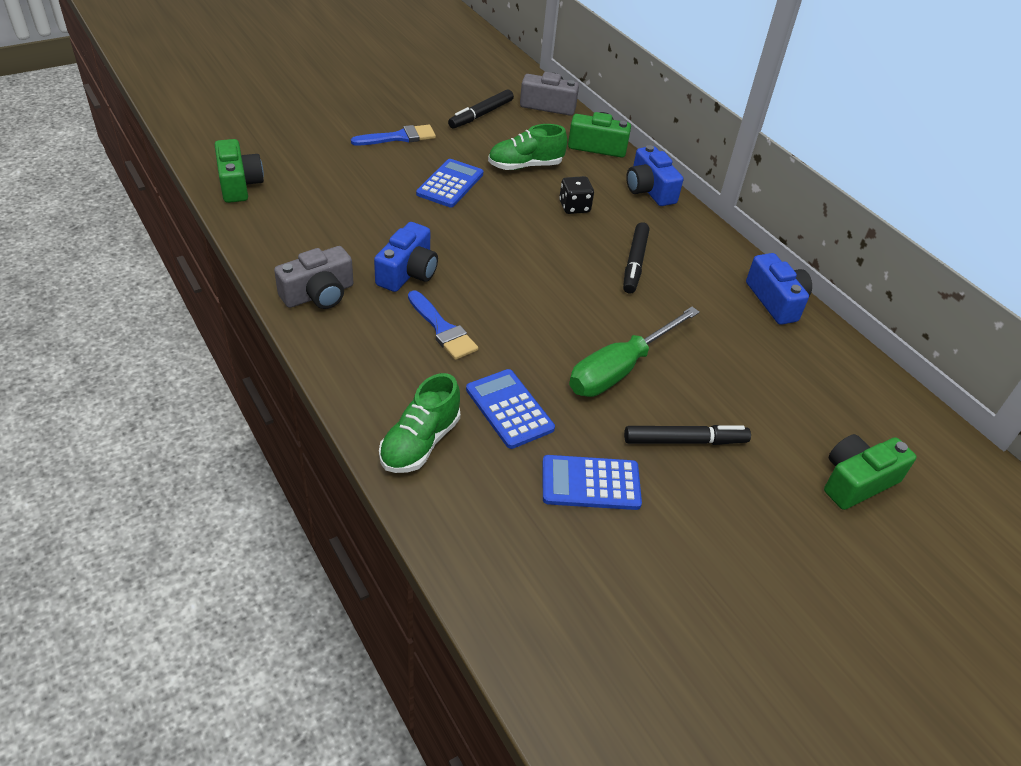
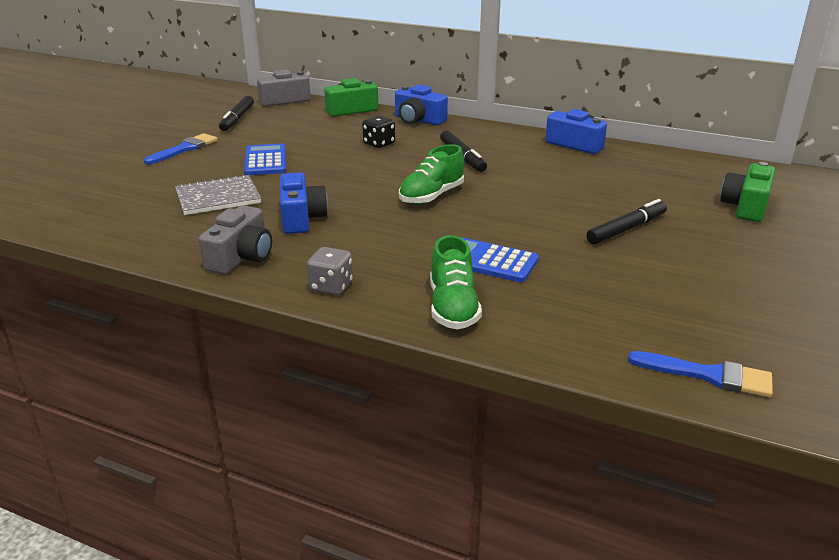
camera: 30 degrees left, 15 degrees down
green camera [215,139,264,203] -> none
blue brush [408,290,478,360] -> blue brush moved to [628,351,773,398]
green shoe [488,124,567,170] -> green shoe moved to [399,144,464,205]
blue calculator [542,455,642,510] -> none
green screwdriver [569,307,700,397] -> none
none -> grey notebook [175,174,261,215]
none -> grey dice [307,247,353,296]

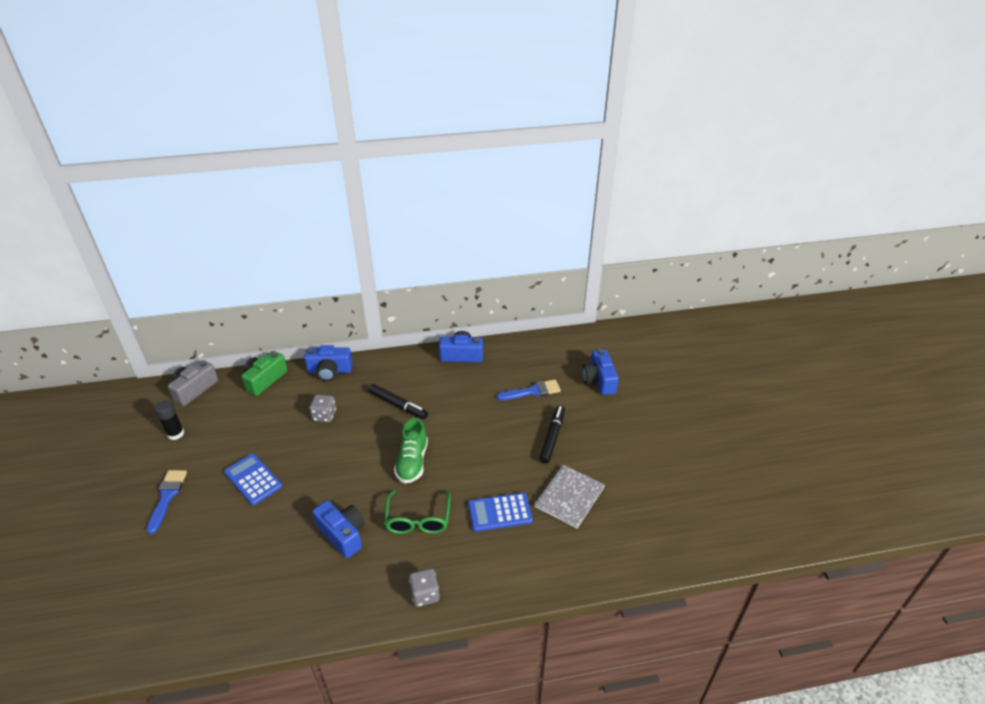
camera: 35 degrees left, 10 degrees up
grey notebook [175,174,261,215] -> grey notebook moved to [534,465,605,529]
grey camera [199,205,272,275] -> none
black marker [219,96,254,131] -> black glue stick [155,400,184,440]
black dice [362,115,395,148] -> grey dice [309,394,336,422]
green shoe [430,235,482,329] -> none
blue brush [628,351,773,398] -> blue brush moved to [497,380,561,400]
green camera [720,162,775,222] -> blue camera [582,349,619,395]
none -> green glasses [384,490,451,534]

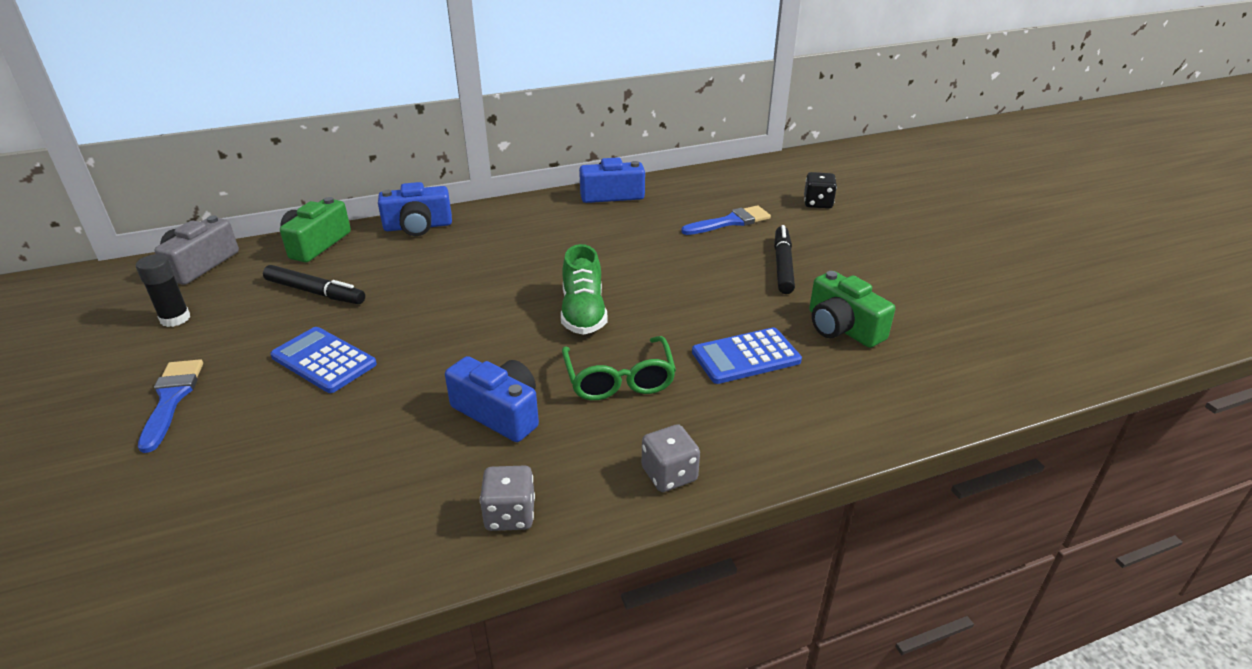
camera: 10 degrees left, 5 degrees down
grey dice [309,394,336,422] -> grey dice moved to [480,465,535,531]
black marker [368,384,428,419] -> black marker moved to [263,265,365,304]
grey notebook [534,465,605,529] -> green camera [809,271,895,348]
blue camera [582,349,619,395] -> black dice [804,172,837,209]

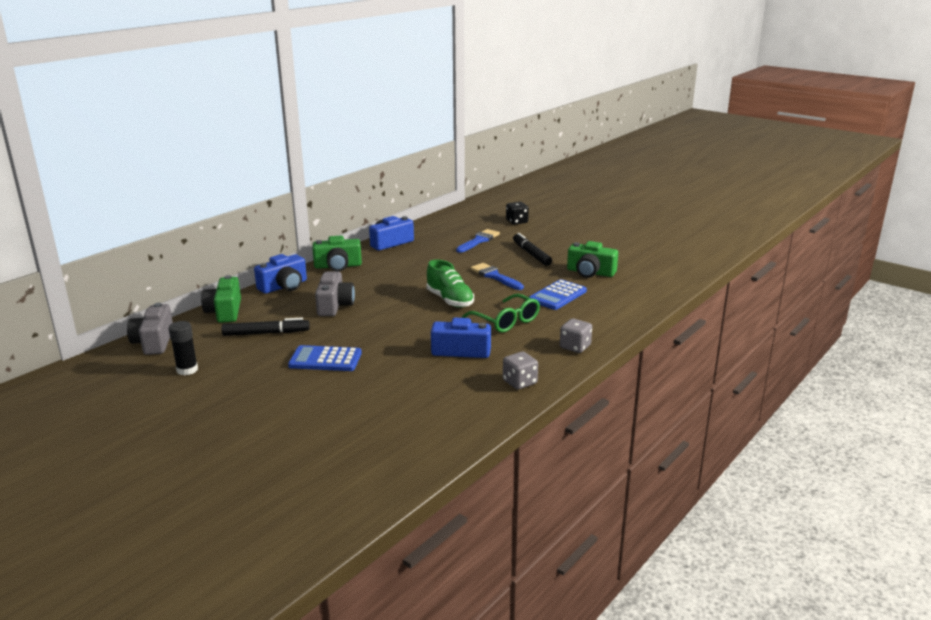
camera: 30 degrees left, 10 degrees down
blue brush [138,359,203,453] -> blue brush moved to [470,263,524,290]
none -> green camera [312,236,362,271]
none -> grey camera [315,272,355,316]

